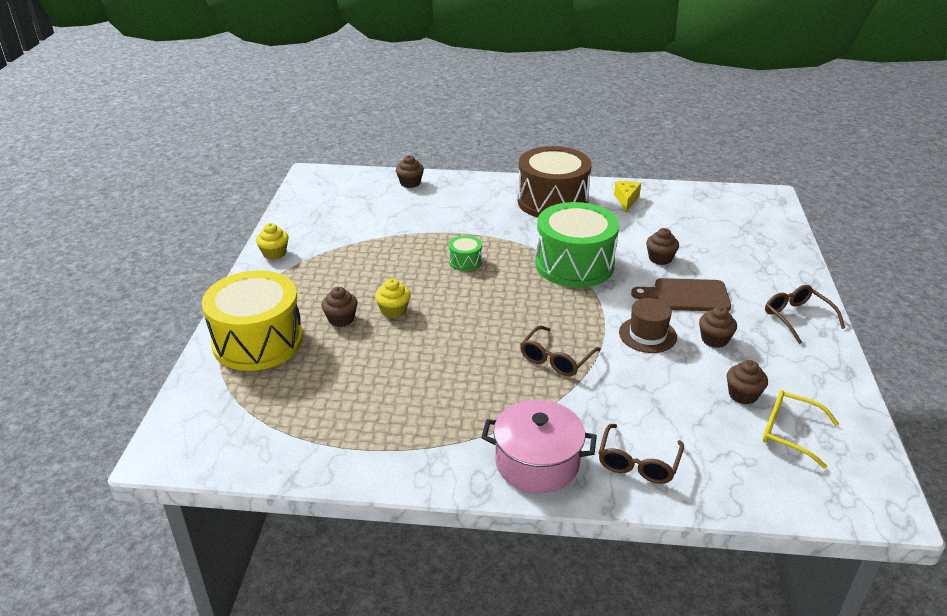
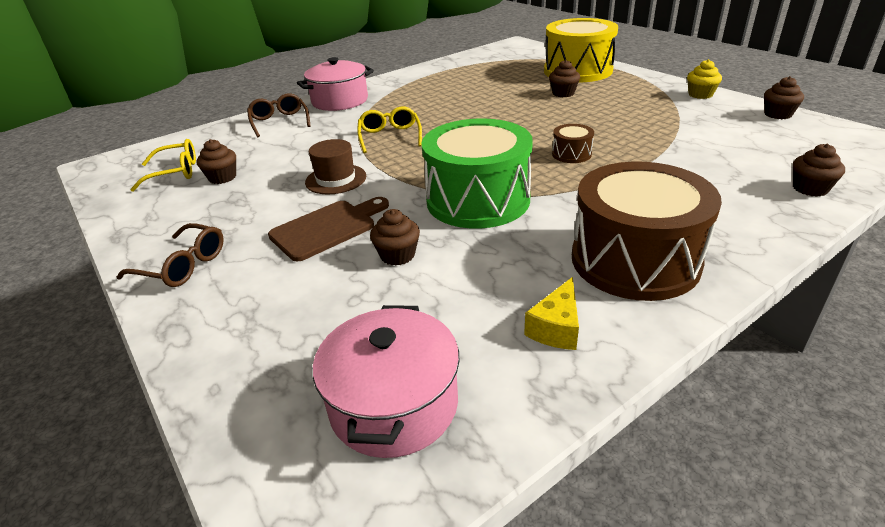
camera: 140 degrees right, 0 degrees up
yellow cupcake [375,279,411,318] -> none
green drum [449,235,482,271] -> brown drum [552,124,594,163]
brown glasses [520,325,601,376] -> yellow glasses [357,106,422,153]
yellow cheese [614,181,641,212] -> yellow cheese turned 60 degrees clockwise [524,277,579,350]
brown cupcake [699,306,737,348] -> brown cupcake moved to [764,76,804,119]
none -> pink pot [313,305,460,458]

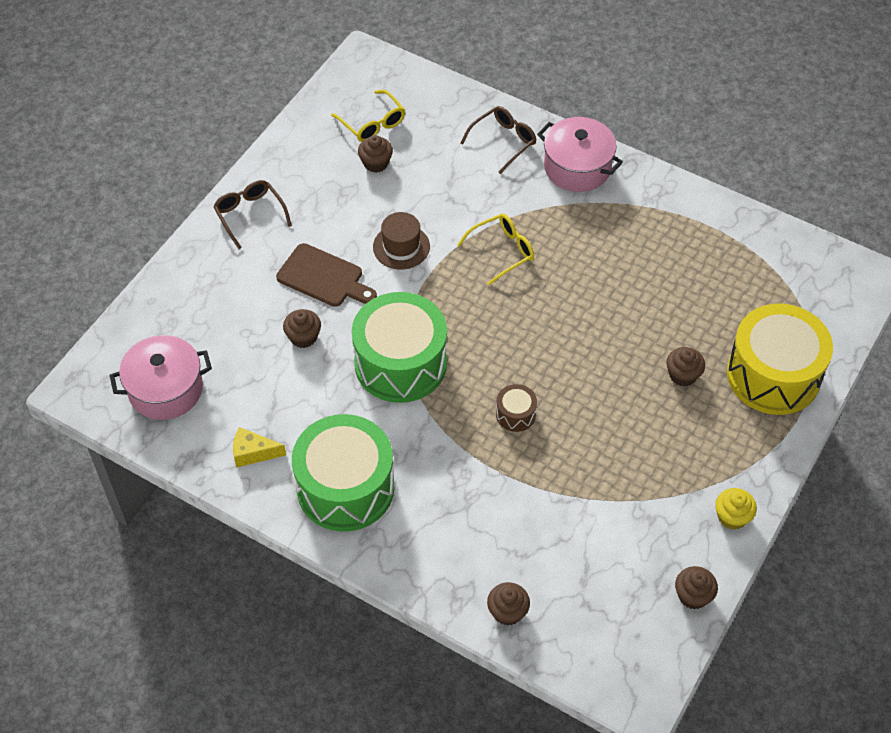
camera: 65 degrees right, 20 degrees up
brown glasses [117,223,224,287] -> brown glasses turned 150 degrees clockwise [214,180,292,249]
brown drum [572,162,722,301] -> green drum [292,414,394,532]

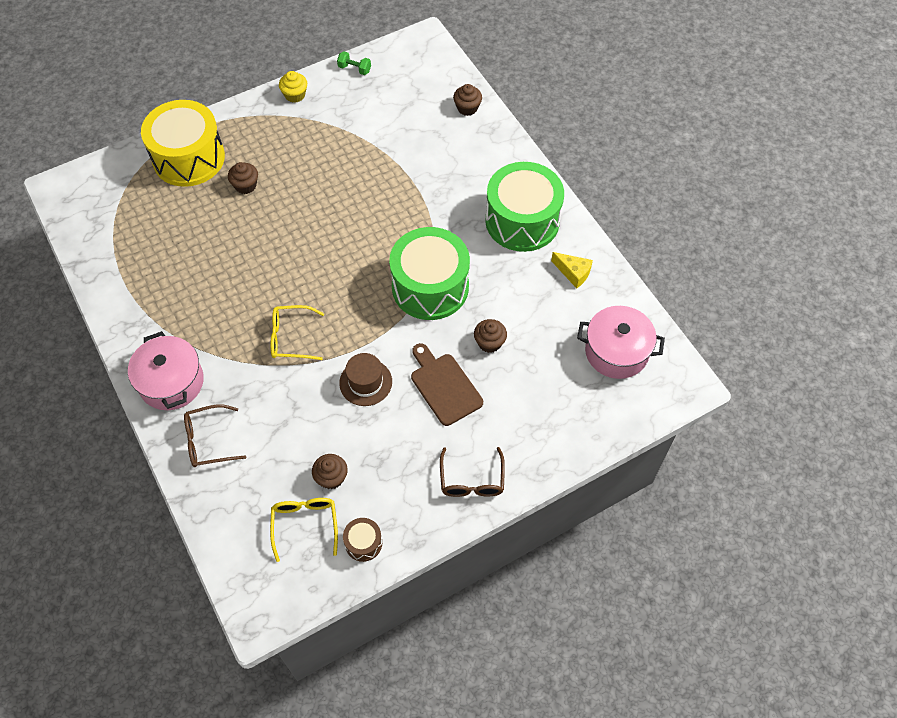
camera: 150 degrees left, 5 degrees up
brown drum [496,384,537,432] -> brown drum moved to [343,518,382,562]
brown cupcake [675,566,718,609] -> green dumbbell [337,51,371,75]

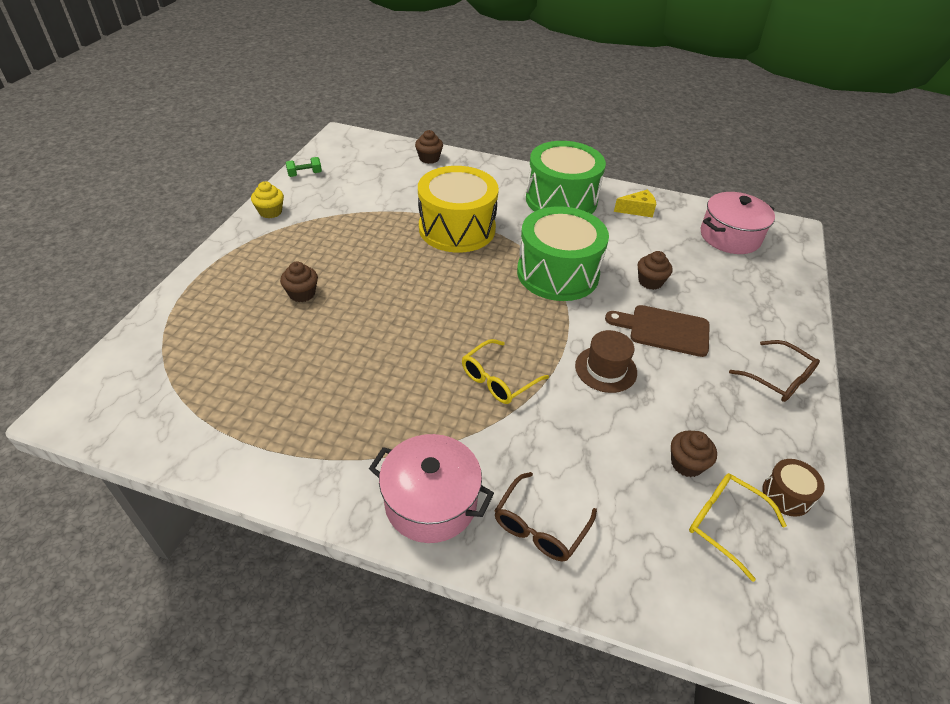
camera: 45 degrees left, 15 degrees down
yellow drum [141,100,225,187] -> yellow drum moved to [418,166,499,253]

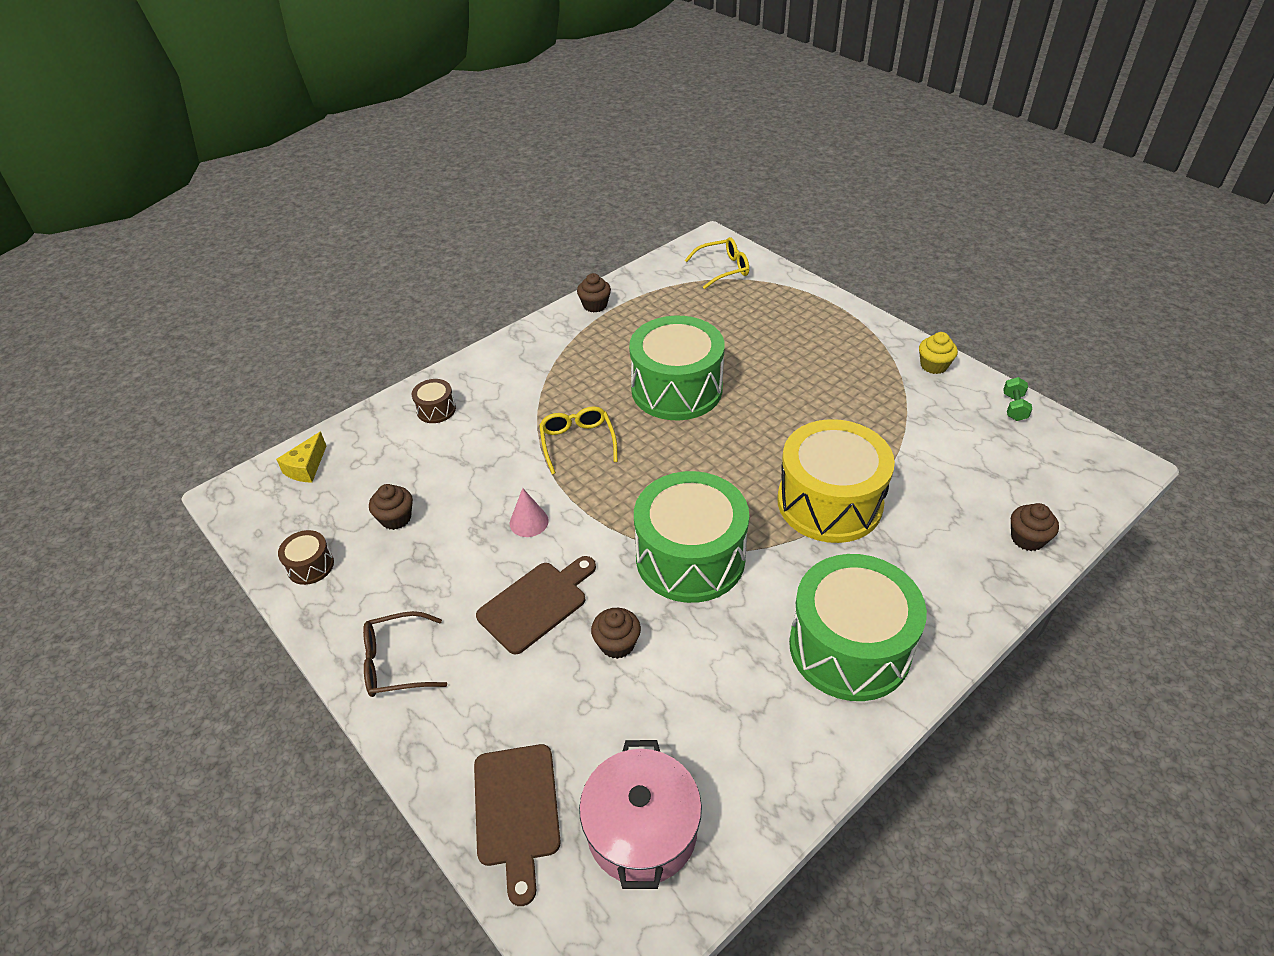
camera: 125 degrees right, 0 degrees up
brown cupcake [280,262,318,302] -> brown cupcake moved to [577,273,611,313]
pink pot [369,434,494,543] -> none
brown glasses [495,472,597,561] -> brown drum [412,379,456,423]
brown hat [575,330,637,393] -> pink cone [510,488,549,537]
yellow cheese [614,190,656,218] -> yellow cheese moved to [276,432,326,483]
yellow glasses [689,473,787,582] -> yellow glasses moved to [685,237,749,289]
none -> brown cutting board [474,744,561,906]
none -> green drum [629,316,725,420]

